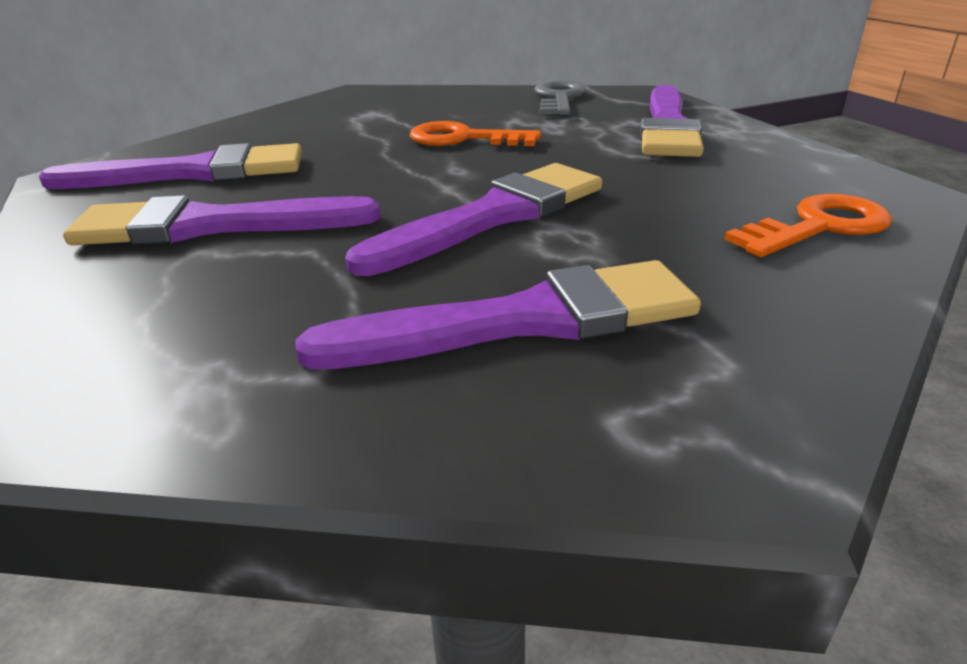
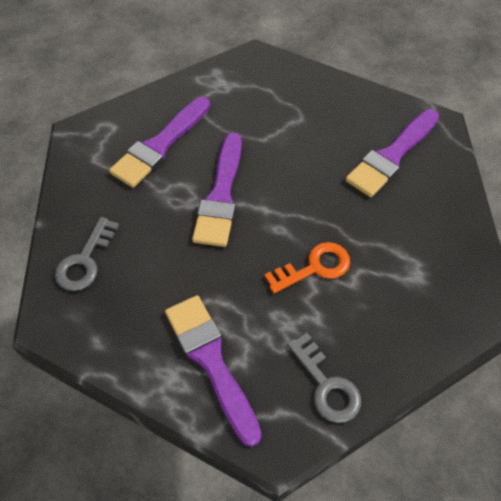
camera: 140 degrees right, 25 degrees up
purple brush [63,195,381,245] -> none
orange key [724,194,892,257] -> grey key [55,217,119,291]

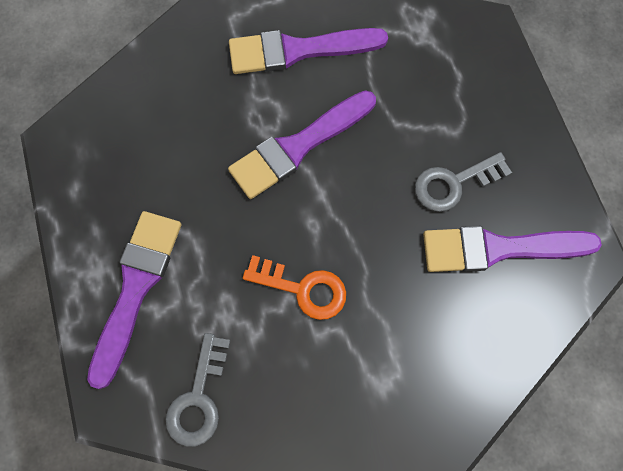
camera: 45 degrees right, 15 degrees up
grey key [55,217,119,291] -> grey key moved to [415,152,512,212]

